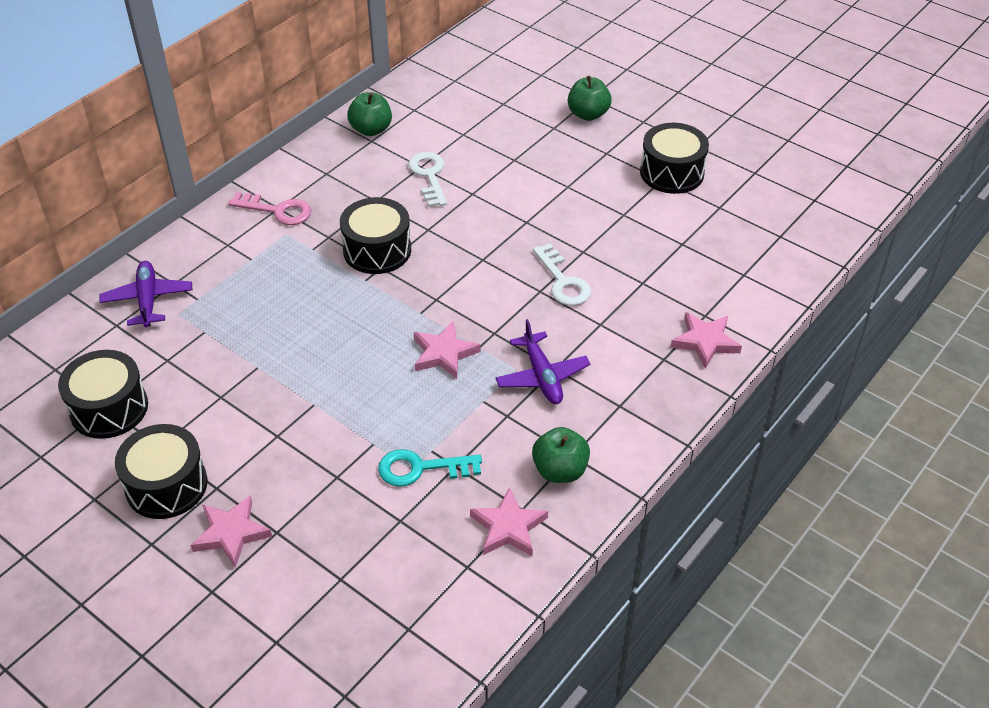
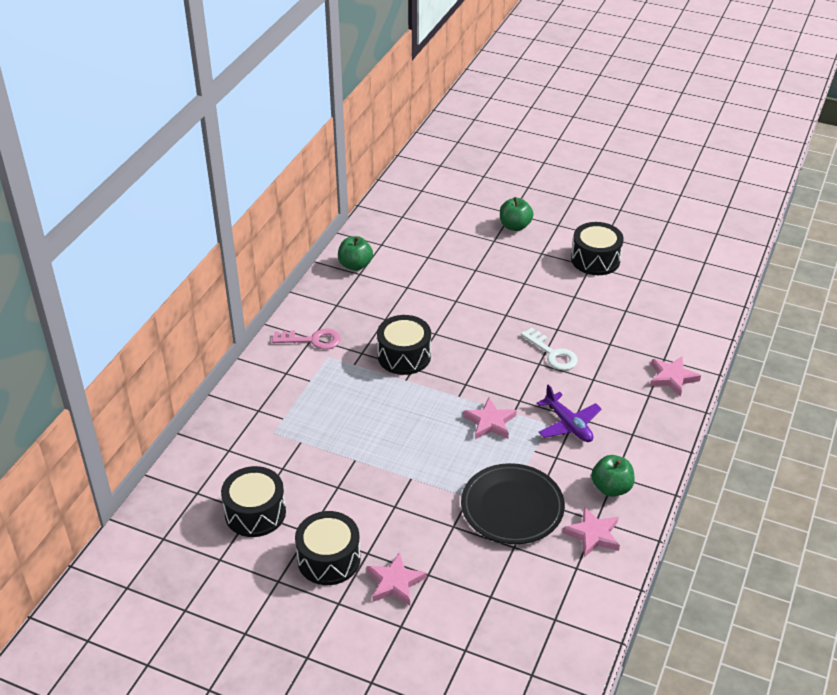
camera: 15 degrees left, 5 degrees down
purple plane [99,261,192,327] -> none
turquoise key [378,449,482,487] -> black plate [461,463,565,544]
white key [408,152,447,207] -> none

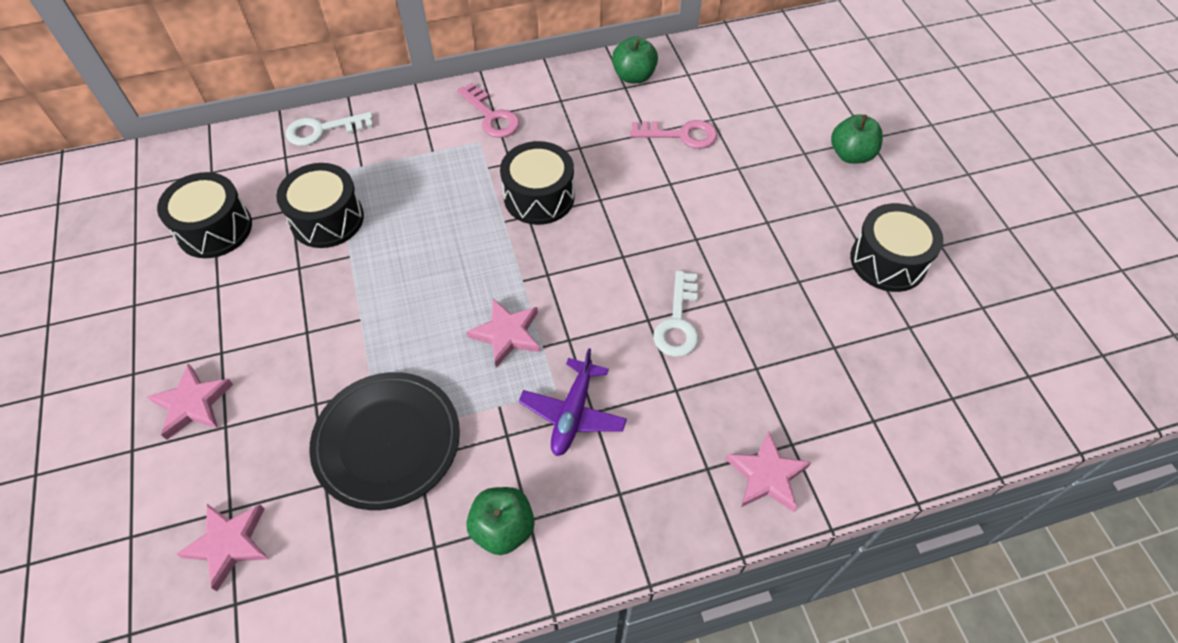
camera: 50 degrees right, 15 degrees up
black drum [295,511,360,585] -> black drum moved to [276,163,364,248]
pink star [563,506,620,558] -> pink star moved to [176,504,269,591]
none -> white key [286,112,373,146]
none -> pink key [630,120,717,149]

